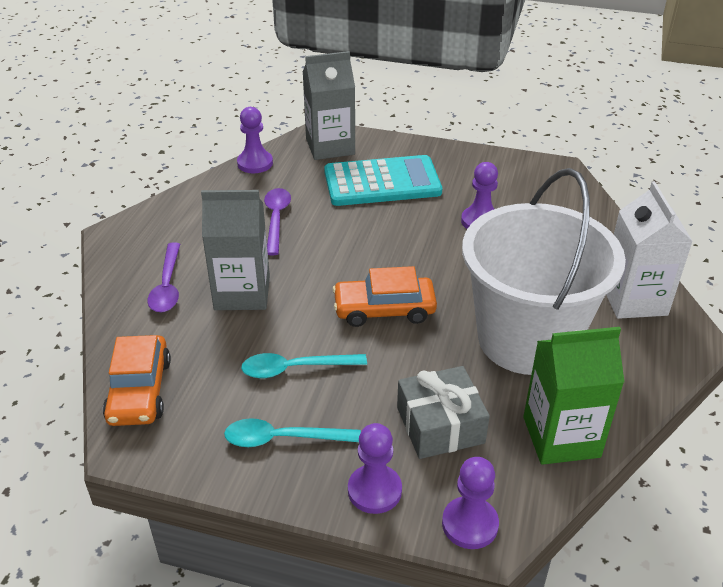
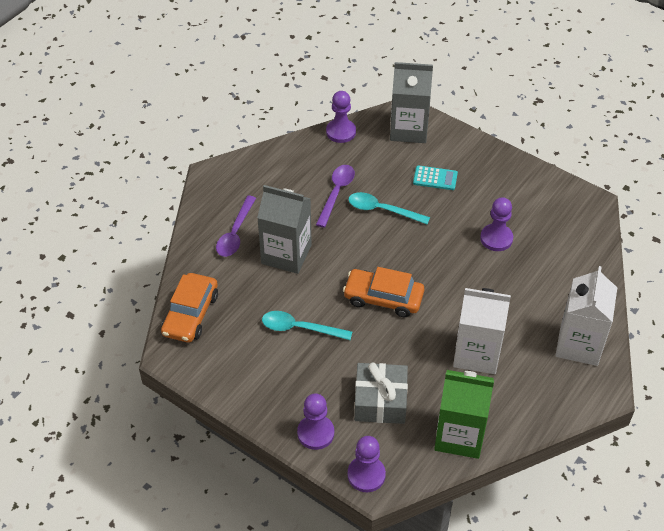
camera: 20 degrees right, 10 degrees up
turquoise spoon [224,418,361,447] -> turquoise spoon moved to [348,192,430,225]
turquoise calculator [324,155,442,206] -> turquoise calculator [413,165,458,190], size x0.45
white bucket [462,168,626,375] -> white carton [453,288,511,374]

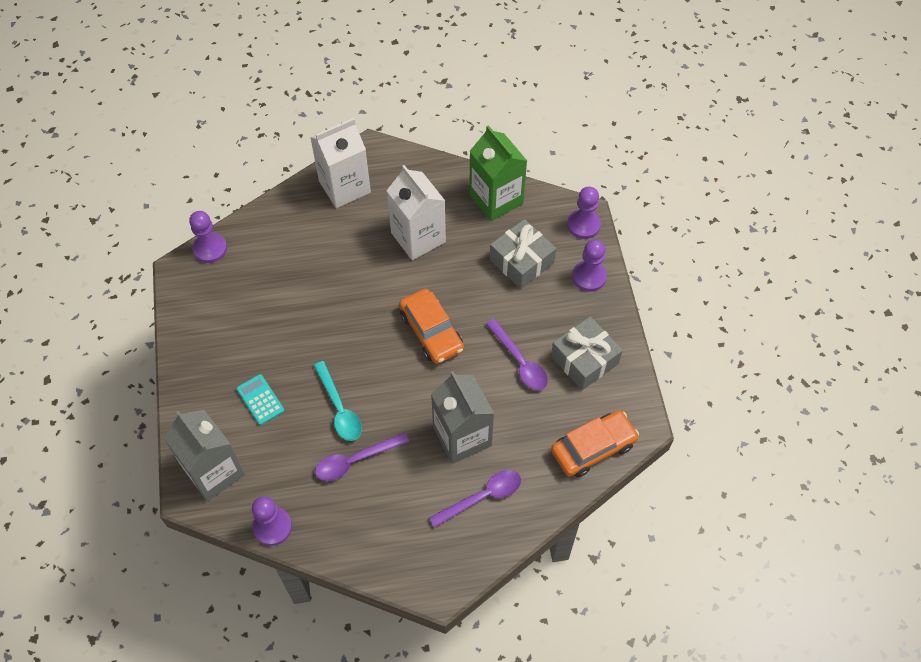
camera: 135 degrees left, 10 degrees up
turquoise spoon [262,311,352,340] -> purple spoon [486,319,548,390]
purple pawn [480,197,513,251] -> purple pawn moved to [189,211,227,263]
none -> grey gift [551,316,623,390]

